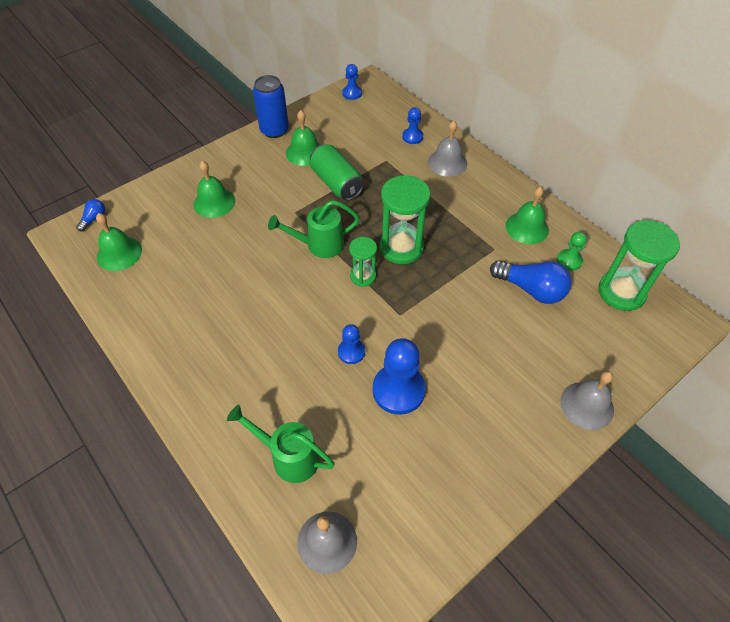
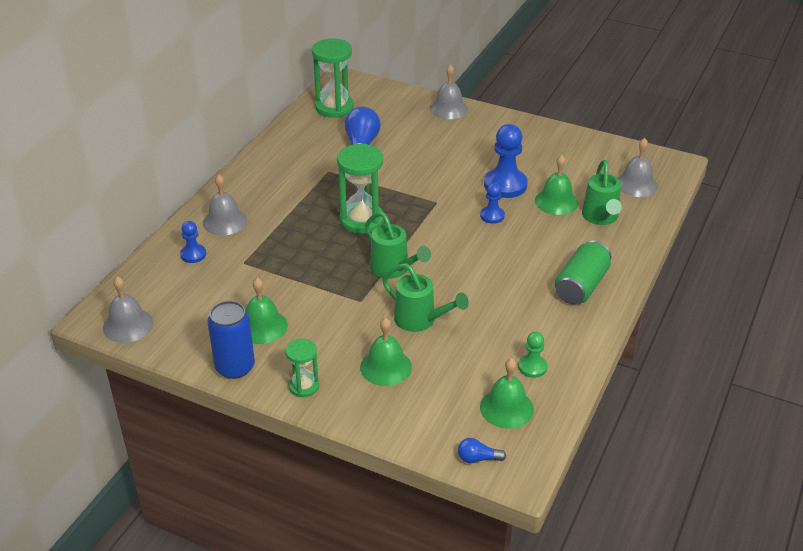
camera: 115 degrees left, 15 degrees down
green can [310,144,364,201] -> green can moved to [555,240,611,304]
blue pawn [342,64,362,100] -> grey bell [103,276,153,343]
green hourglass [349,237,377,287] -> green hourglass moved to [285,339,319,397]
green bell [506,187,549,244] -> green bell moved to [535,155,578,215]
green pawn [557,232,587,271] -> green pawn moved to [518,332,547,378]
none -> green watering can [382,263,469,332]

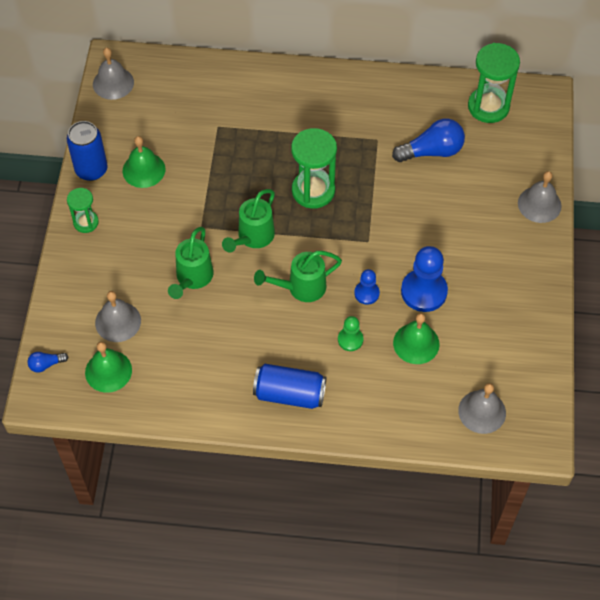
camera: 70 degrees right, 20 degrees up
blue pawn [180,221,206,263] -> none
grey bell [203,174,247,235] -> grey bell moved to [95,291,141,342]
green bell [360,318,412,386] -> none
blue light bulb [458,438,506,463] -> blue light bulb turned 90 degrees counterclockwise [27,352,69,373]
green pawn [518,332,547,378] -> green pawn moved to [338,316,363,351]
green can [555,240,611,304] -> blue can [253,364,326,409]
green watering can [582,160,622,225] -> green watering can moved to [254,251,342,302]

